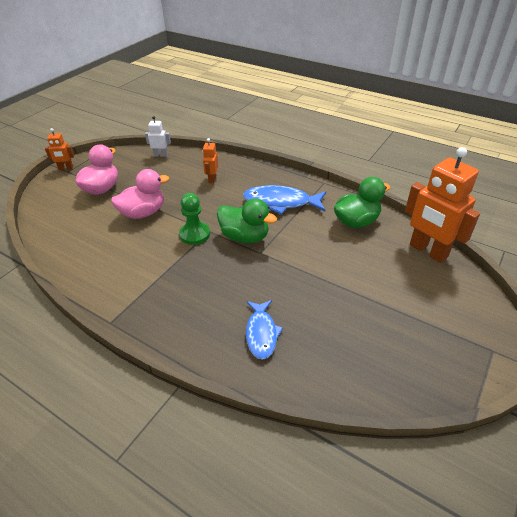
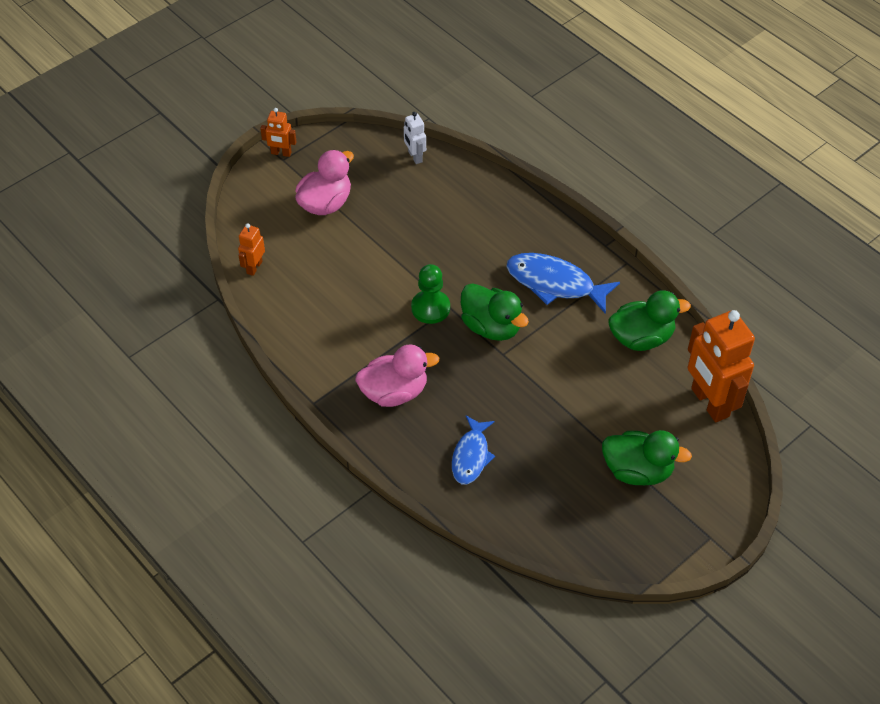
camera: 15 degrees right, 10 degrees up
pink duck [111,169,169,219] -> pink duck moved to [355,344,439,407]
white robot [145,116,171,157] -> white robot turned 135 degrees counterclockwise [404,112,426,164]
orange robot [203,138,218,184] -> orange robot moved to [238,223,265,276]
none -> green duck [602,430,692,485]

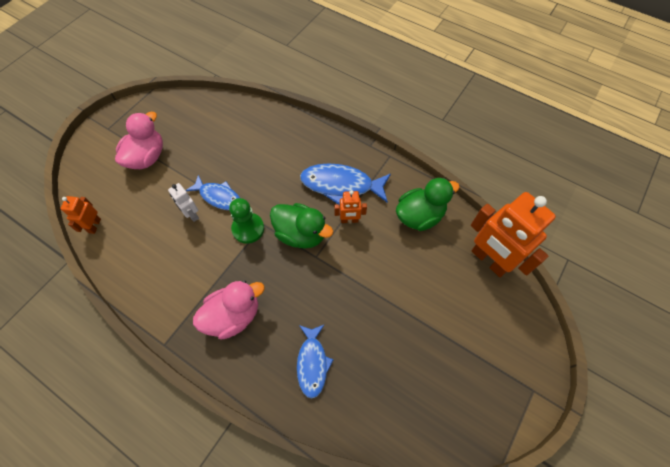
camera: 15 degrees left, 10 degrees up
orange robot [260,108,296,157] -> orange robot moved to [334,190,367,223]
white robot [404,112,426,164] -> white robot moved to [168,183,199,222]
green duck [602,430,692,485] -> none
none -> blue fish [185,175,240,210]

